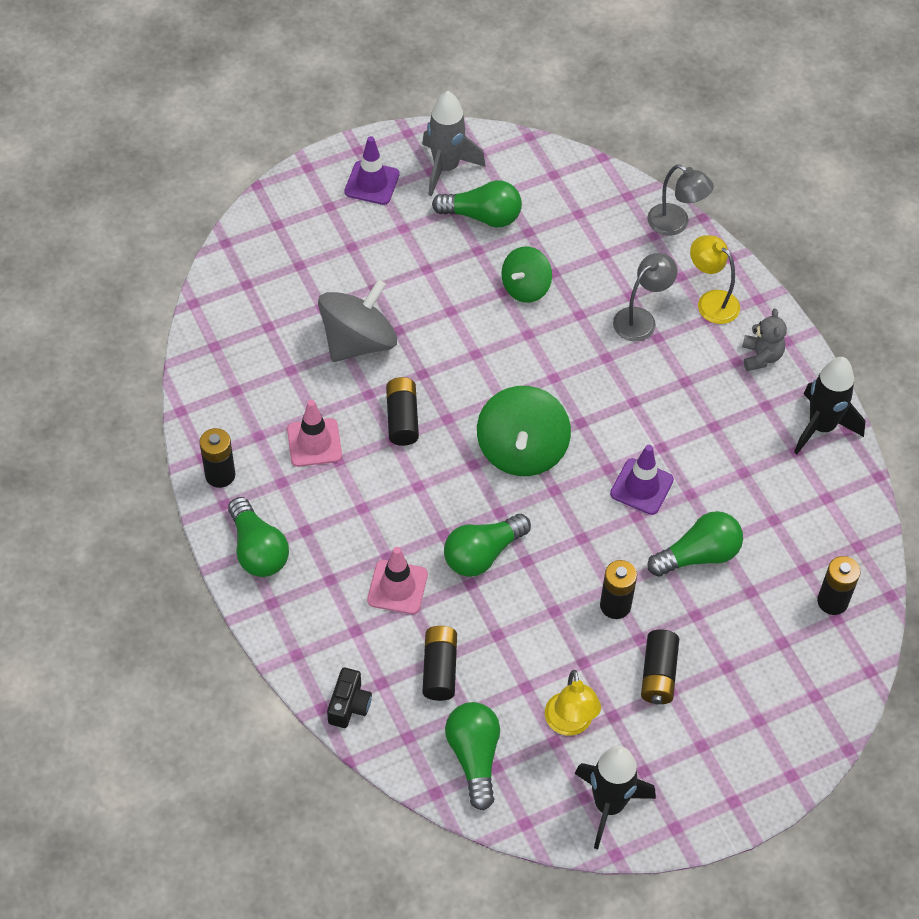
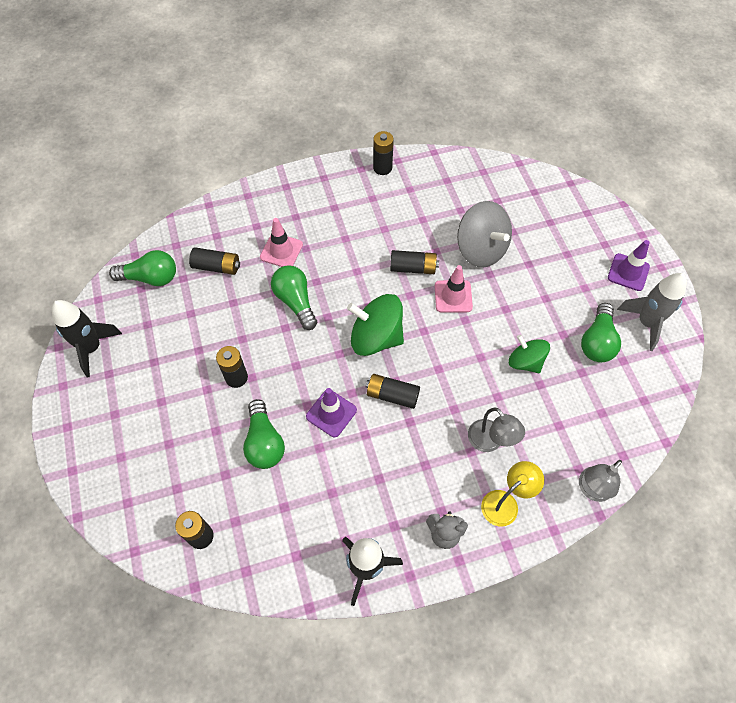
camera: 100 degrees right, 5 degrees up
green light bulb [228,497,289,577] -> none
pink traffic cone [287,400,342,467] -> pink traffic cone moved to [435,265,473,313]
black camera [327,668,372,728] -> none
yellow lamp [545,670,601,736] -> none
black battery [641,630,679,704] -> black battery moved to [365,374,420,409]

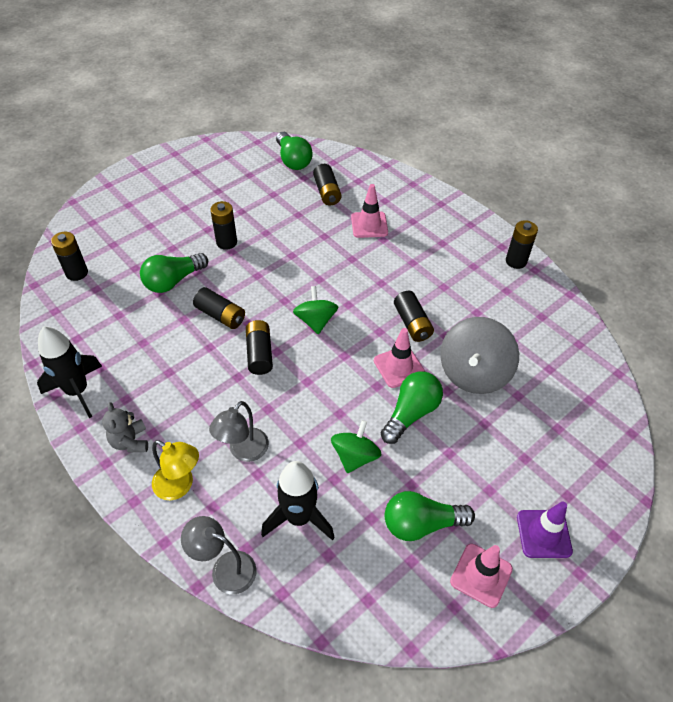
camera: 65 degrees right, 10 degrees down
black rocket [52,300,122,377] -> black rocket moved to [261,461,335,541]
green light bulb [271,265,317,330] -> green light bulb moved to [381,371,443,444]
purple traffic cone [306,388,357,437] -> black battery [193,287,245,329]
green spinning top [347,294,404,356] -> green spinning top [293,286,338,334], size x0.63
grey rocket [617,273,687,351] -> pink traffic cone [450,544,513,608]

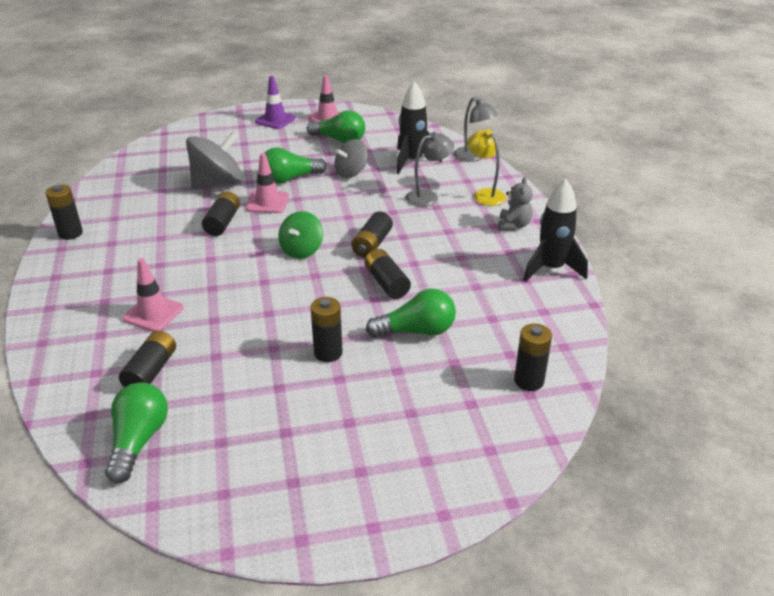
camera: 150 degrees left, 15 degrees down
green spinning top [331,420,382,473] -> grey spinning top [334,139,368,178]

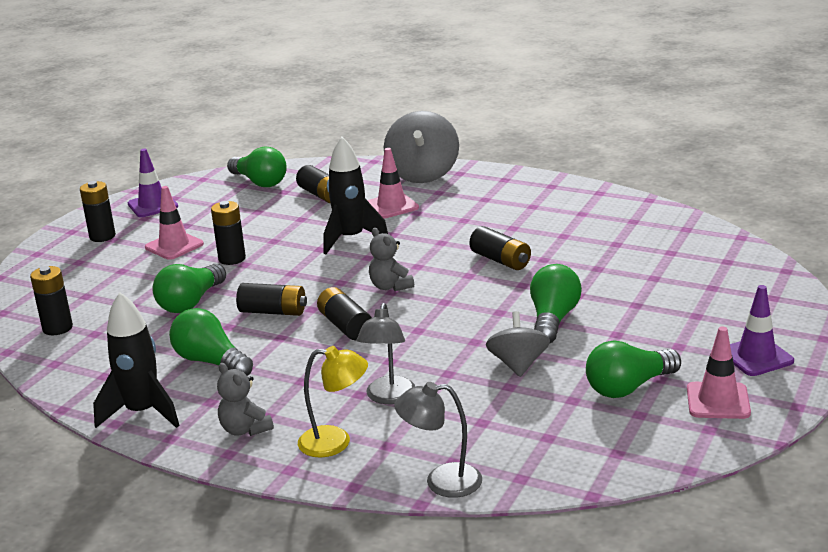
camera: 130 degrees right, 10 degrees down
black battery [45,184,83,240] -> black battery moved to [80,181,116,242]
grey spinning top [186,131,243,189] -> grey spinning top moved to [384,111,459,183]
pink traffic cone [246,153,289,213] -> pink traffic cone moved to [145,186,204,260]
green spinning top [278,211,323,259] -> grey teddy bear [369,228,414,291]
black rocket [396,81,442,174] -> black rocket moved to [324,137,388,254]
none -> purple traffic cone [128,149,178,217]
none -> green light bulb [169,308,253,376]

